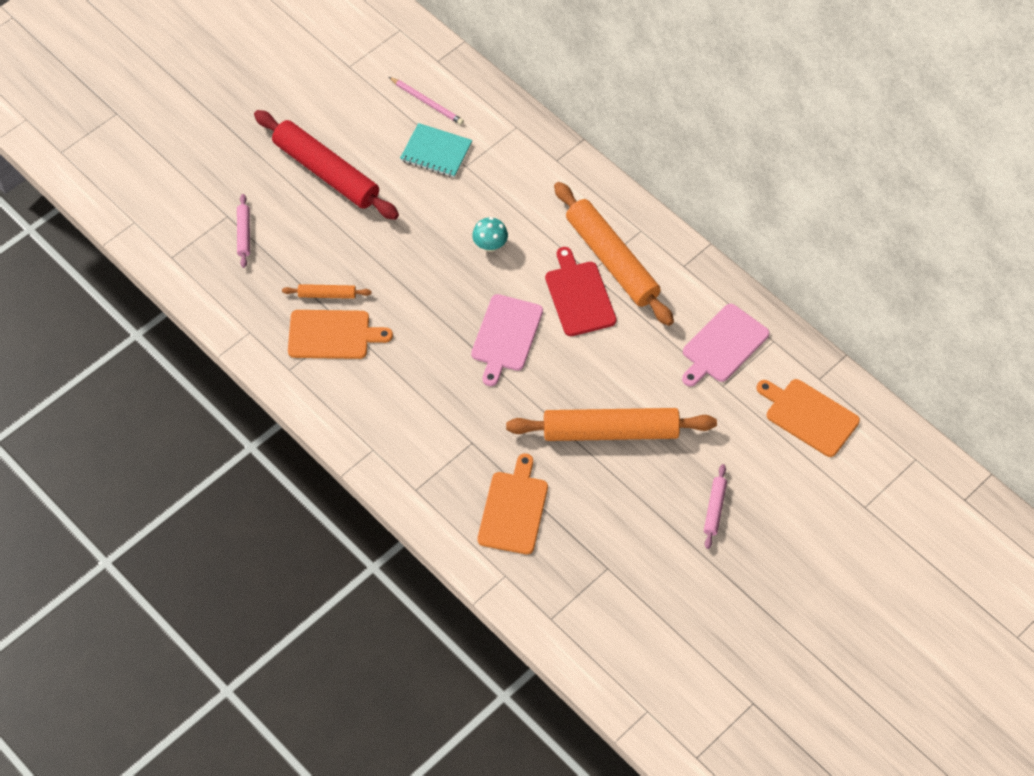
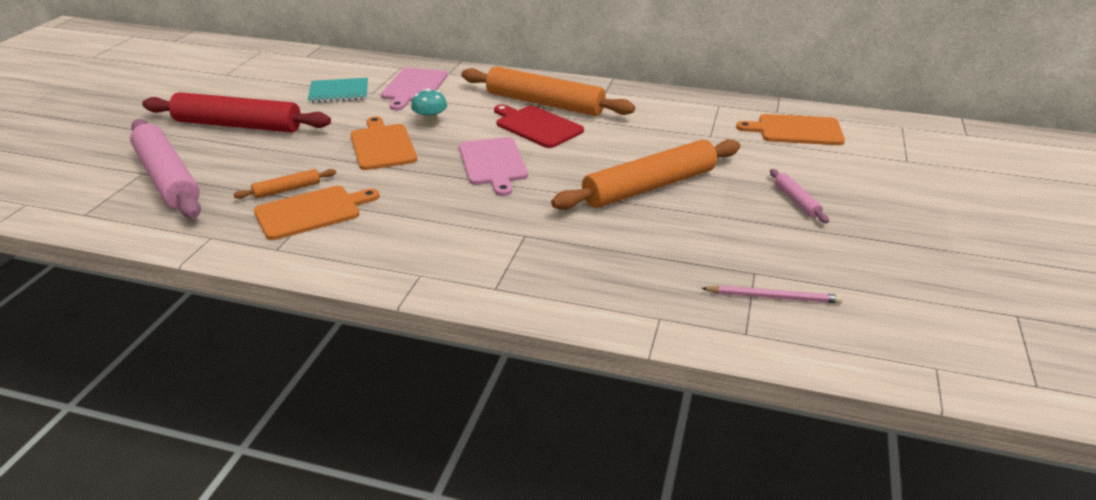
camera: 30 degrees left, 25 degrees down
pink rolling pin [237,194,250,268] -> pink rolling pin [130,119,201,218], size x2.25
pink pencil [389,77,464,125] -> pink pencil moved to [701,285,843,304]
orange cutting board [477,453,548,554] -> orange cutting board moved to [351,116,417,170]
pink cutting board [682,304,770,387] -> pink cutting board moved to [381,68,448,110]

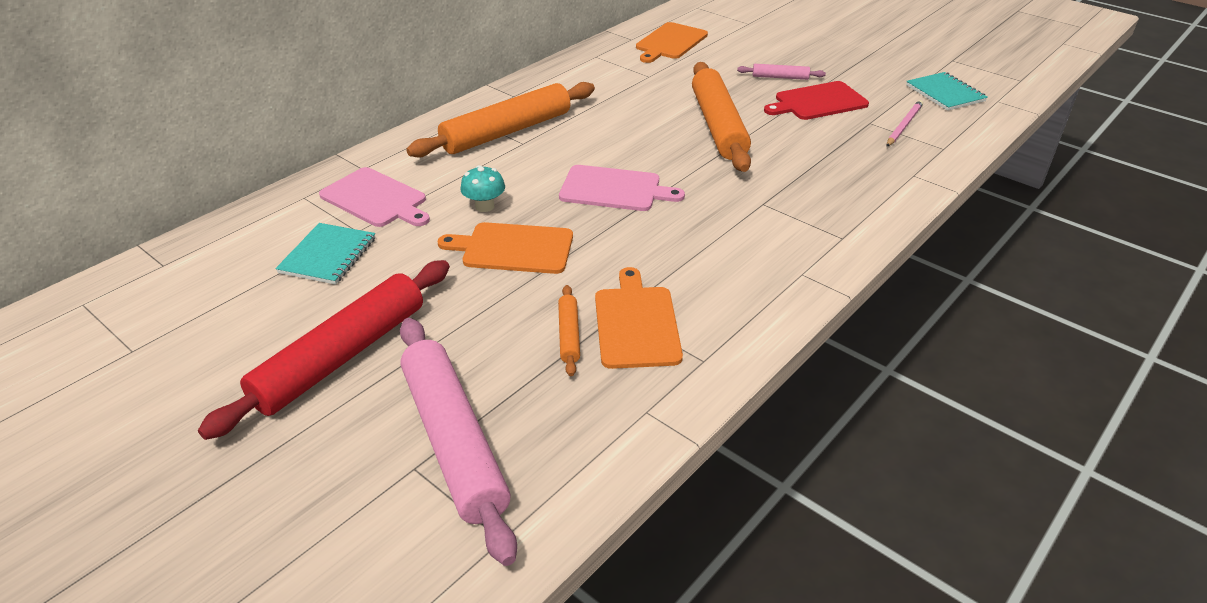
camera: 65 degrees left, 5 degrees up
pink rolling pin [130,119,201,218] -> pink rolling pin turned 75 degrees clockwise [400,318,517,566]
red cutting board [494,104,584,148] -> red cutting board moved to [764,81,869,120]
none -> turquoise notebook [906,72,988,111]

